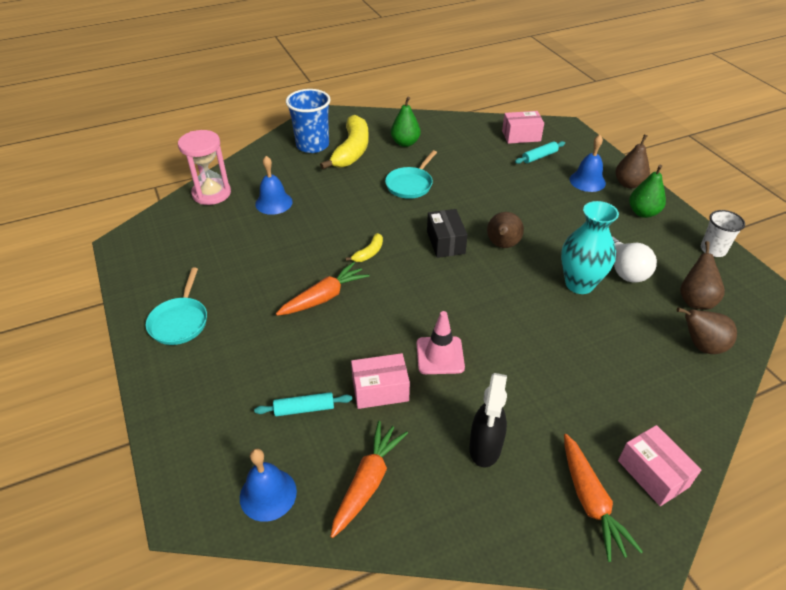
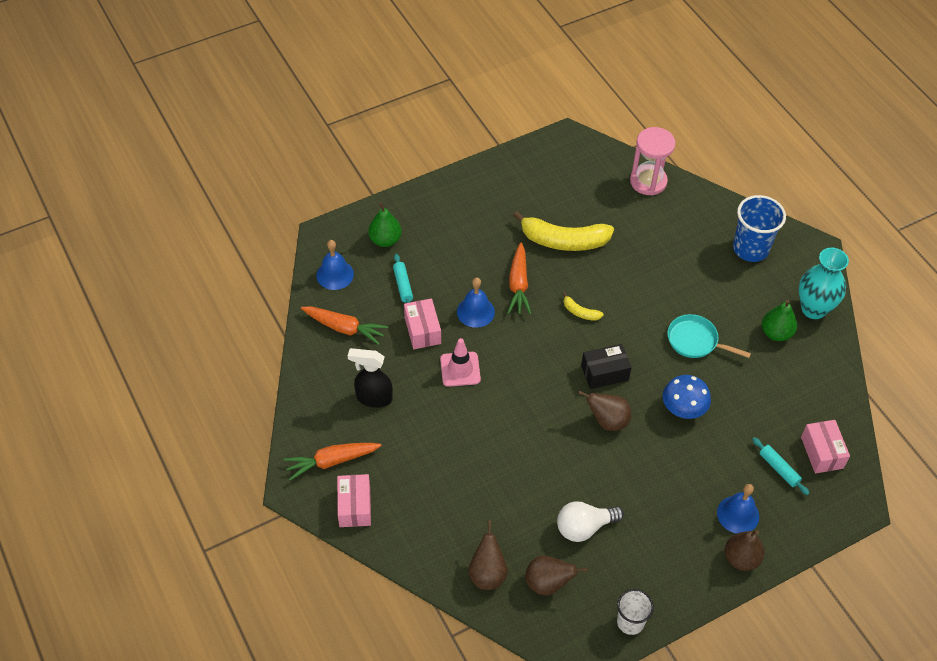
camera: 85 degrees right, 10 degrees up
turquoise pan [146,268,207,345] -> none
blue bell [255,156,293,215] -> blue bell moved to [457,277,495,328]
orange carrot [276,262,369,316] -> orange carrot turned 45 degrees clockwise [508,242,532,314]
yellow banana [320,115,369,170] -> yellow banana moved to [513,211,614,251]
turquoise vase [561,201,619,294] -> turquoise vase moved to [799,248,849,319]
pink box [618,425,701,506] -> pink box turned 60 degrees counterclockwise [337,474,371,527]
green pear [629,164,666,218] -> green pear moved to [368,202,402,247]
none -> blue mushroom [663,375,711,419]

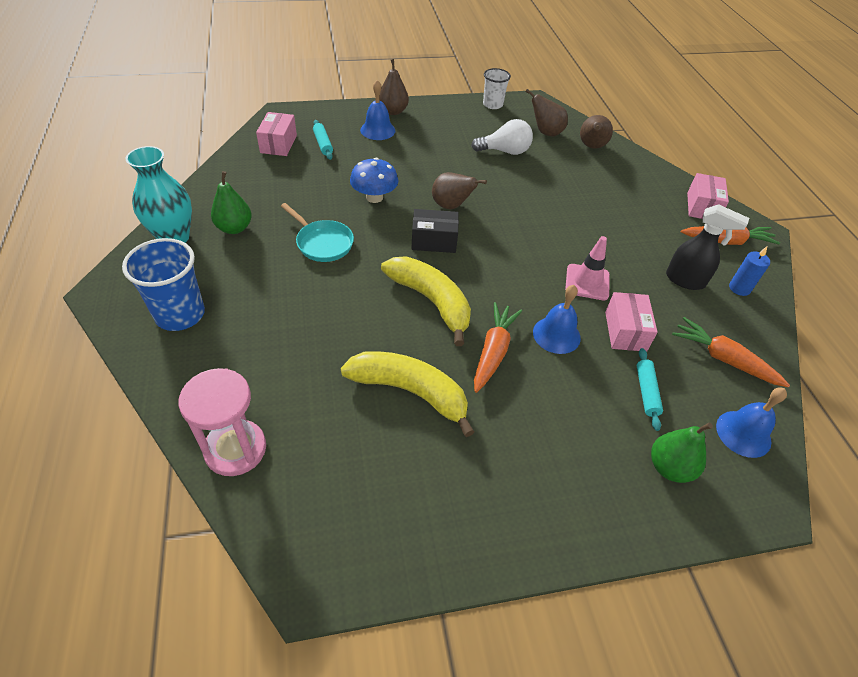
camera: 165 degrees left, 5 degrees down
yellow banana [563,292,603,321] -> yellow banana [381,256,471,346], size x2.22
none -> blue candle [729,247,770,296]

